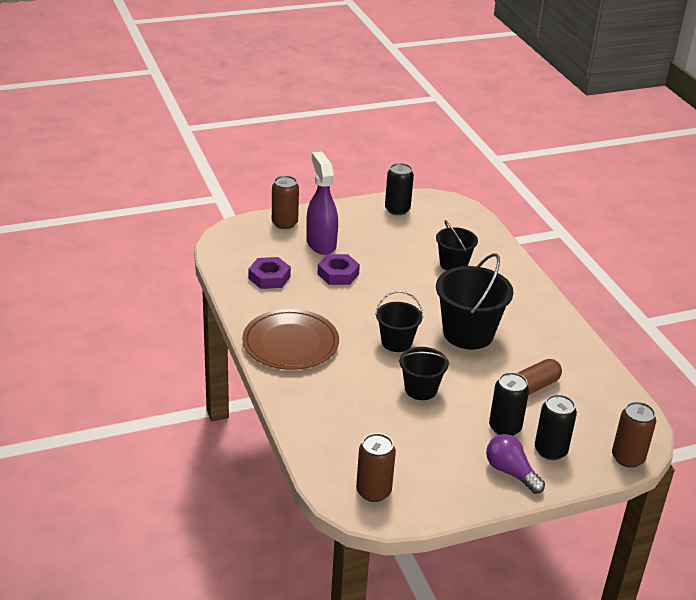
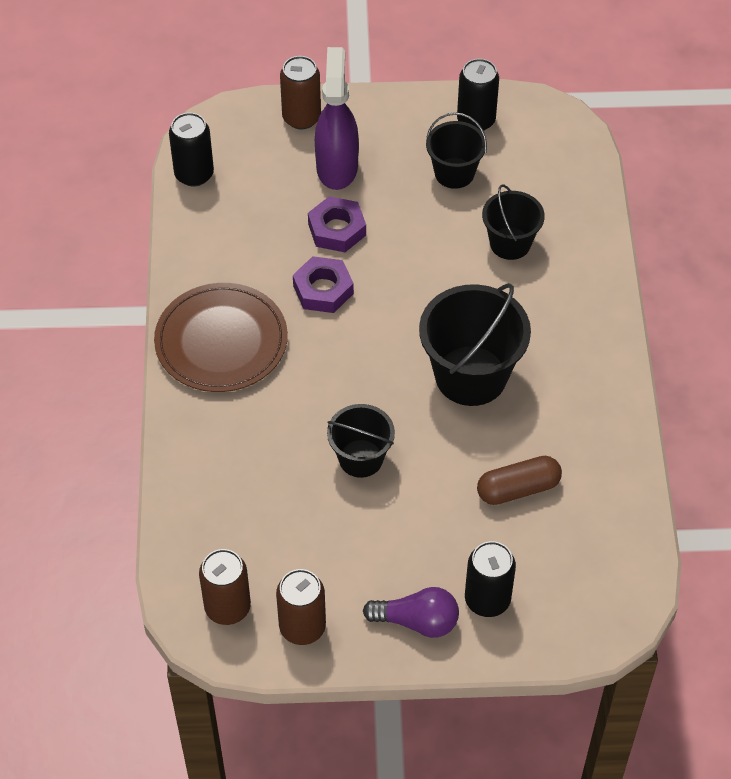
camera: 20 degrees right, 20 degrees up
purple nut [248,257,291,289] -> purple nut moved to [293,256,354,313]
black bucket [375,291,423,352] -> black bucket moved to [426,112,487,189]
purple light bulb [486,434,545,494] -> purple light bulb turned 120 degrees clockwise [363,587,459,638]
black can [489,372,529,436] -> black can moved to [169,113,214,186]
brown can [612,402,656,468] -> brown can moved to [276,569,326,645]

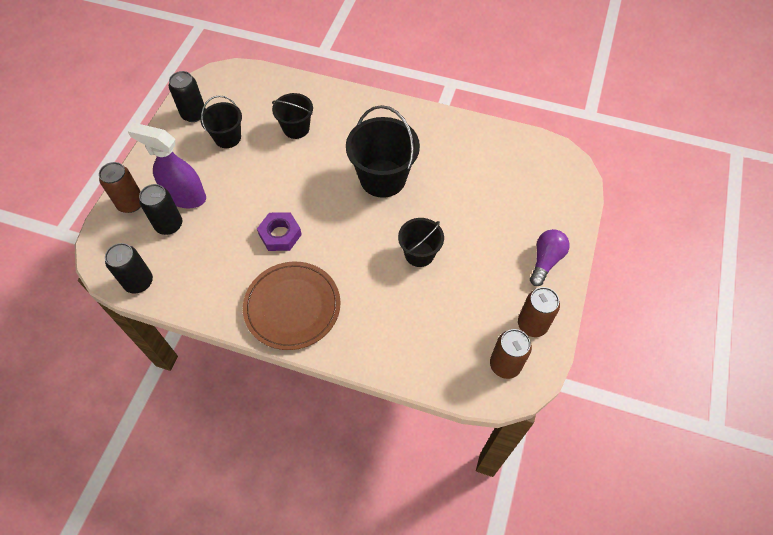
camera: 70 degrees left, 5 degrees up
purple nut [308,196,366,252] -> none
black can [465,541,516,617] -> black can moved to [139,184,182,235]
brown capsule [477,456,562,505] -> none

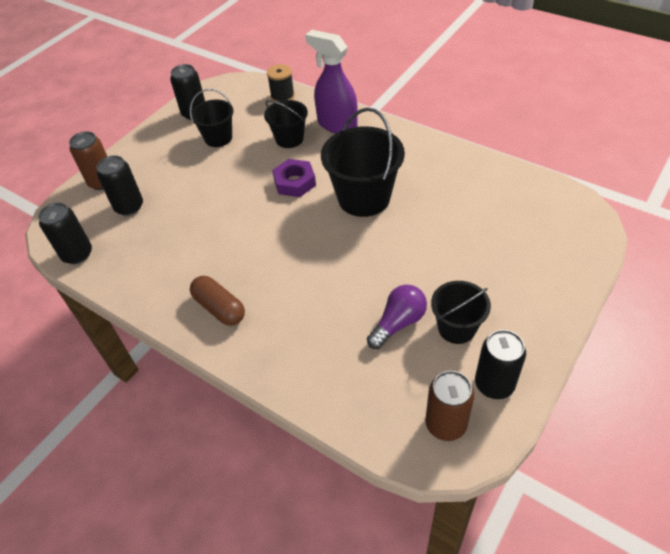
camera: 20 degrees right, 10 degrees down
purple spray bottle [127,123,206,208] -> purple spray bottle moved to [305,30,358,134]
brown plate [243,262,341,350] -> brown capsule [190,276,245,326]
purple nut [257,212,302,251] -> purple nut moved to [272,159,316,197]
black bucket [398,218,444,267] -> black bucket moved to [431,281,491,344]
brown can [518,287,560,337] -> black can [475,330,526,399]
purple light bulb [530,229,570,286] -> purple light bulb moved to [367,285,427,349]
none -> black spool [267,64,295,102]

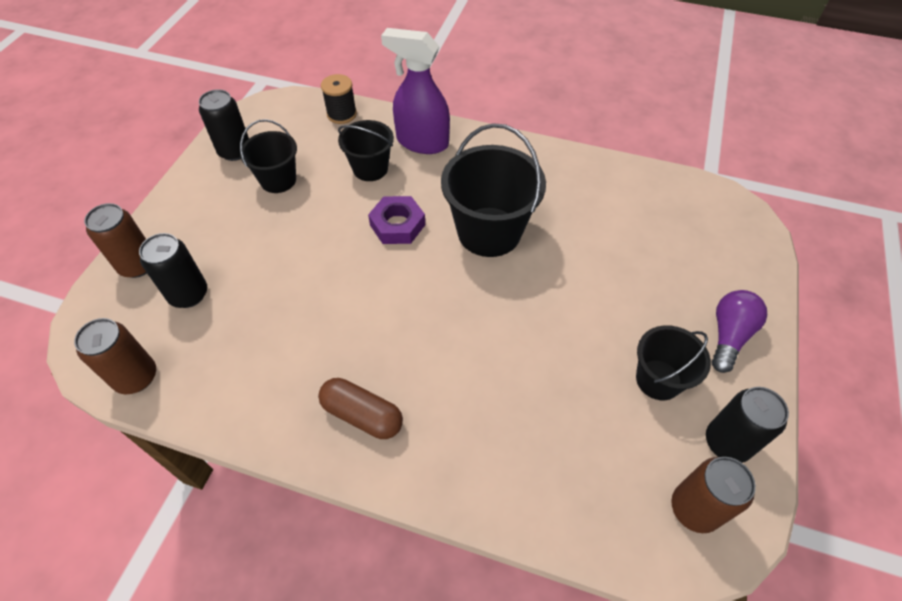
camera: 20 degrees left, 5 degrees up
black can [38,203,92,264] -> brown can [74,318,156,394]
purple light bulb [367,285,427,349] -> purple light bulb moved to [712,290,767,373]

